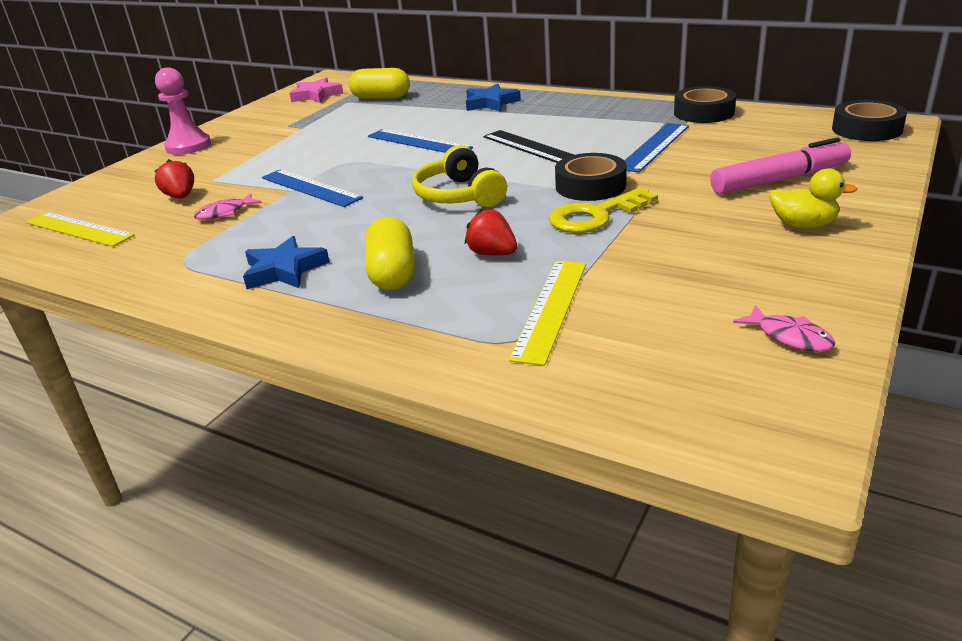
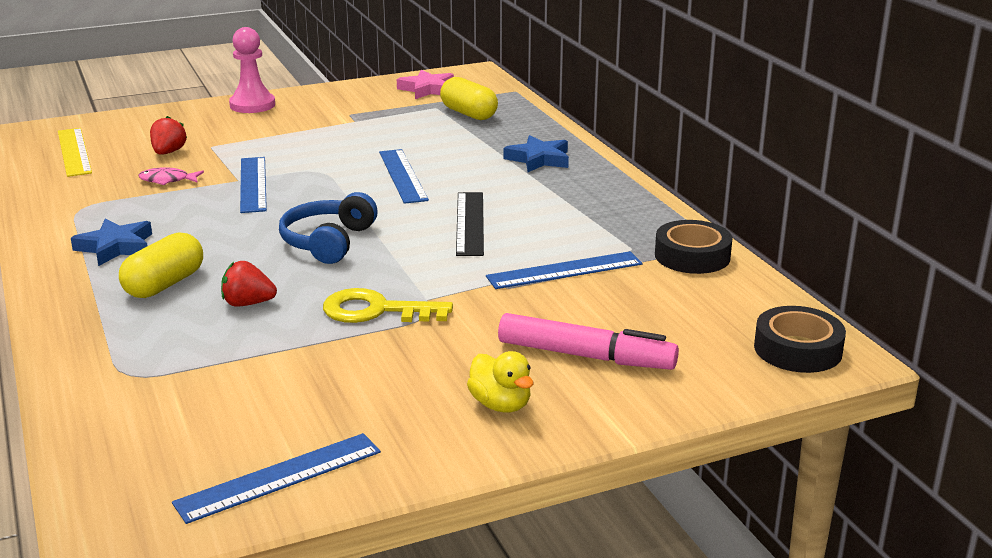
camera: 35 degrees right, 5 degrees down
yellow headphones [412,145,507,207] -> blue headphones [279,192,378,264]
red strawberry [465,209,517,255] -> red strawberry turned 75 degrees counterclockwise [221,261,277,307]
yellow ruler [509,261,586,366] -> none
black tape [555,153,627,201] -> none
pink fish [733,305,835,352] -> blue ruler [172,433,381,524]

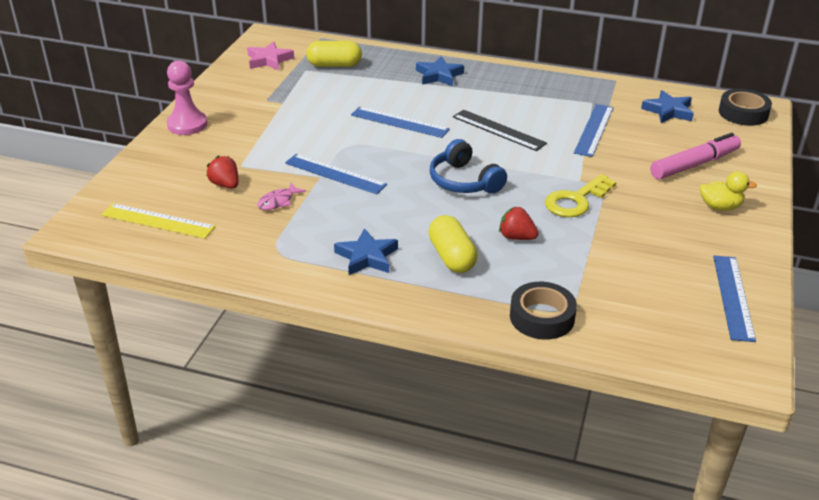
camera: 50 degrees left, 10 degrees up
red strawberry [221,261,277,307] -> red strawberry turned 75 degrees clockwise [499,207,538,240]
black tape [655,220,733,274] -> black tape moved to [510,282,577,340]
none -> blue star [641,90,694,123]

